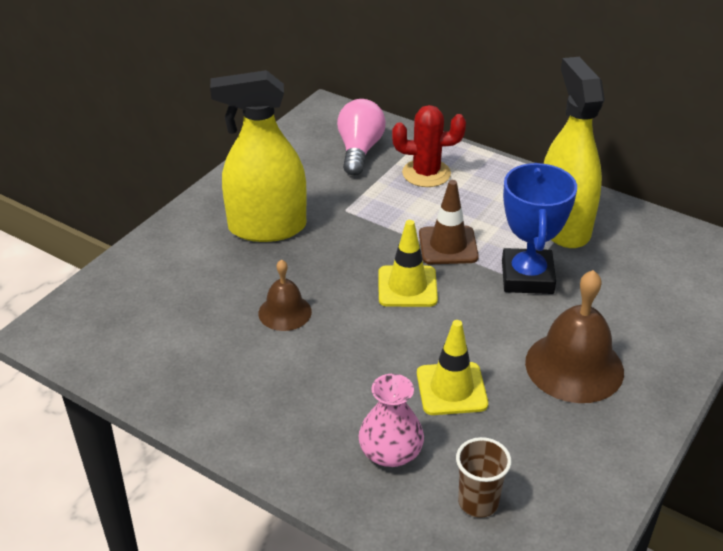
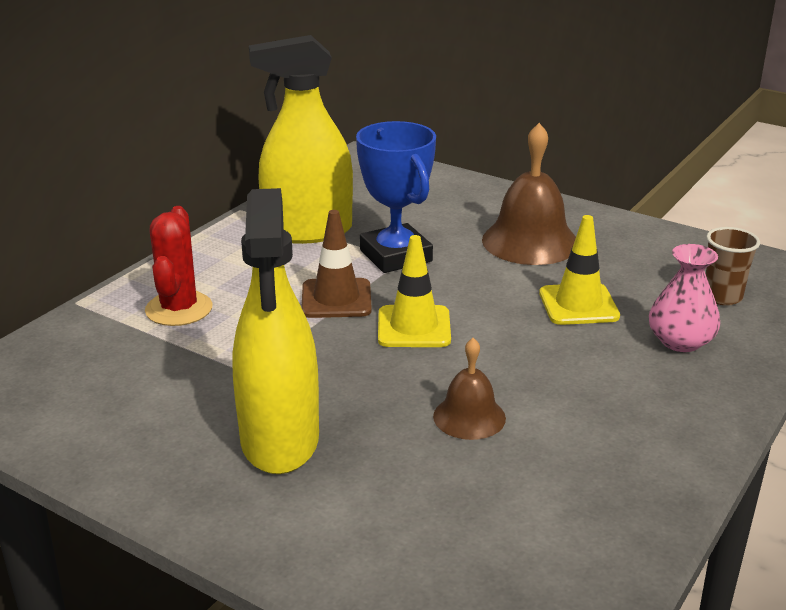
camera: 90 degrees left, 10 degrees down
pink light bulb [337,99,386,175] -> none
blue trophy [502,163,577,294] -> blue trophy turned 60 degrees clockwise [356,121,436,273]

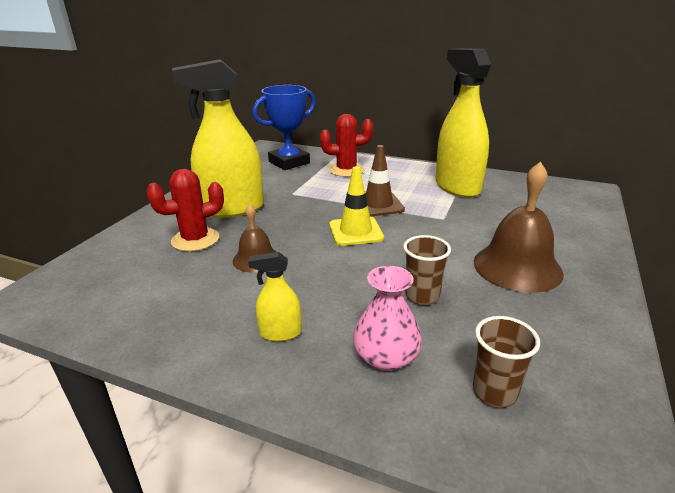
camera: 80 degrees right, 0 degrees up
blue trophy [356,121,436,273] -> blue trophy moved to [253,85,316,170]
yellow traffic cone [539,215,620,325] -> brown cup [403,235,451,305]
none -> red cactus [146,169,224,252]
none -> yellow spray bottle [248,252,302,341]

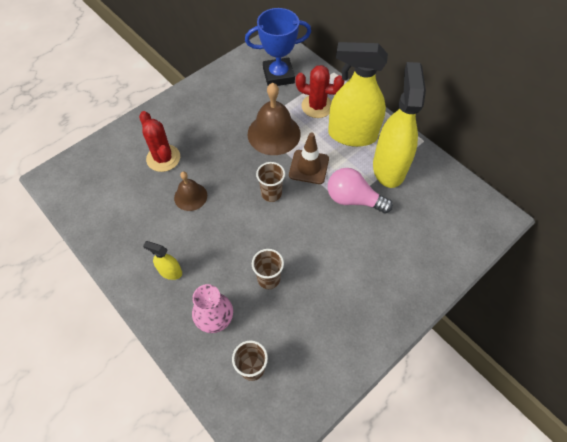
camera: 25 degrees right, 30 degrees up
red cactus [146,169,224,252] -> red cactus turned 60 degrees clockwise [139,111,180,172]
yellow spray bottle [172,59,264,218] -> yellow spray bottle moved to [328,42,388,147]
yellow traffic cone [329,166,384,246] -> brown cup [256,162,285,202]
brown bell [474,162,564,293] -> brown bell moved to [248,83,301,155]
none -> pink light bulb [328,168,393,213]

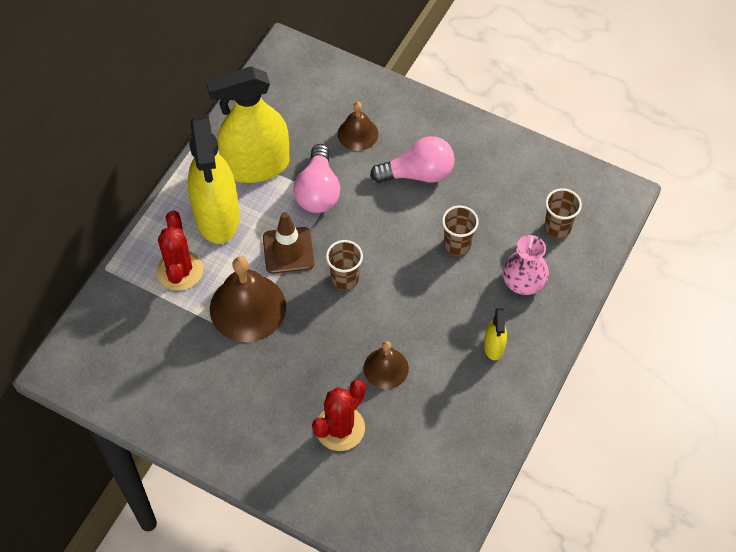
camera: 110 degrees left, 0 degrees up
blue trophy [245,8,311,86] -> none
none -> brown bell [338,102,378,151]
none -> pink light bulb [370,136,455,183]

